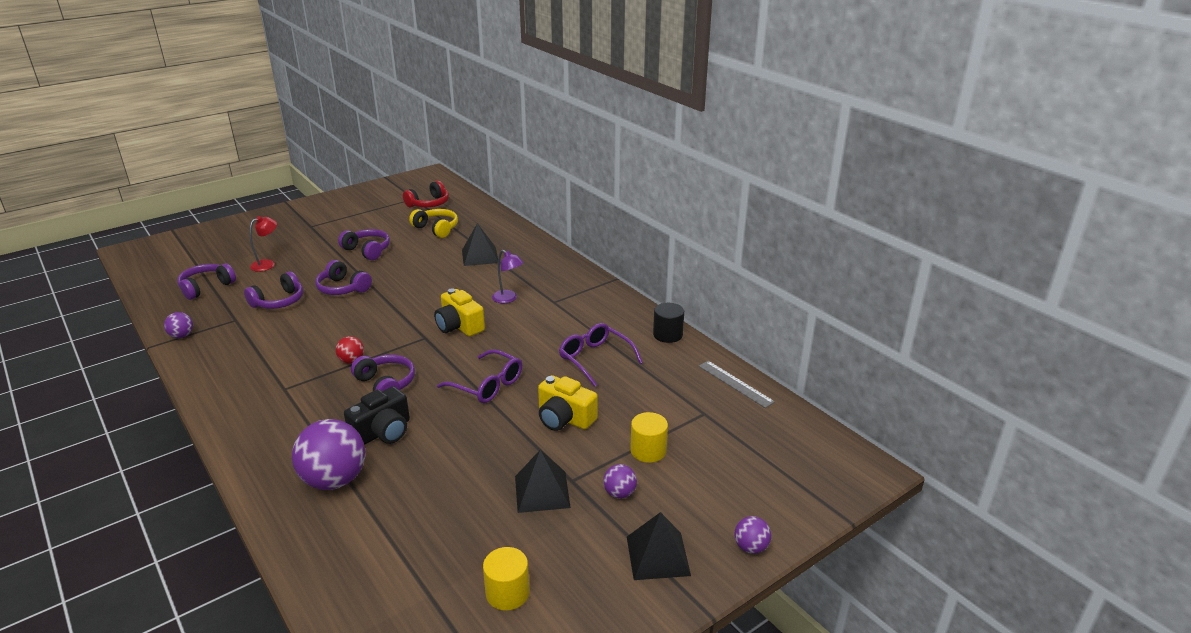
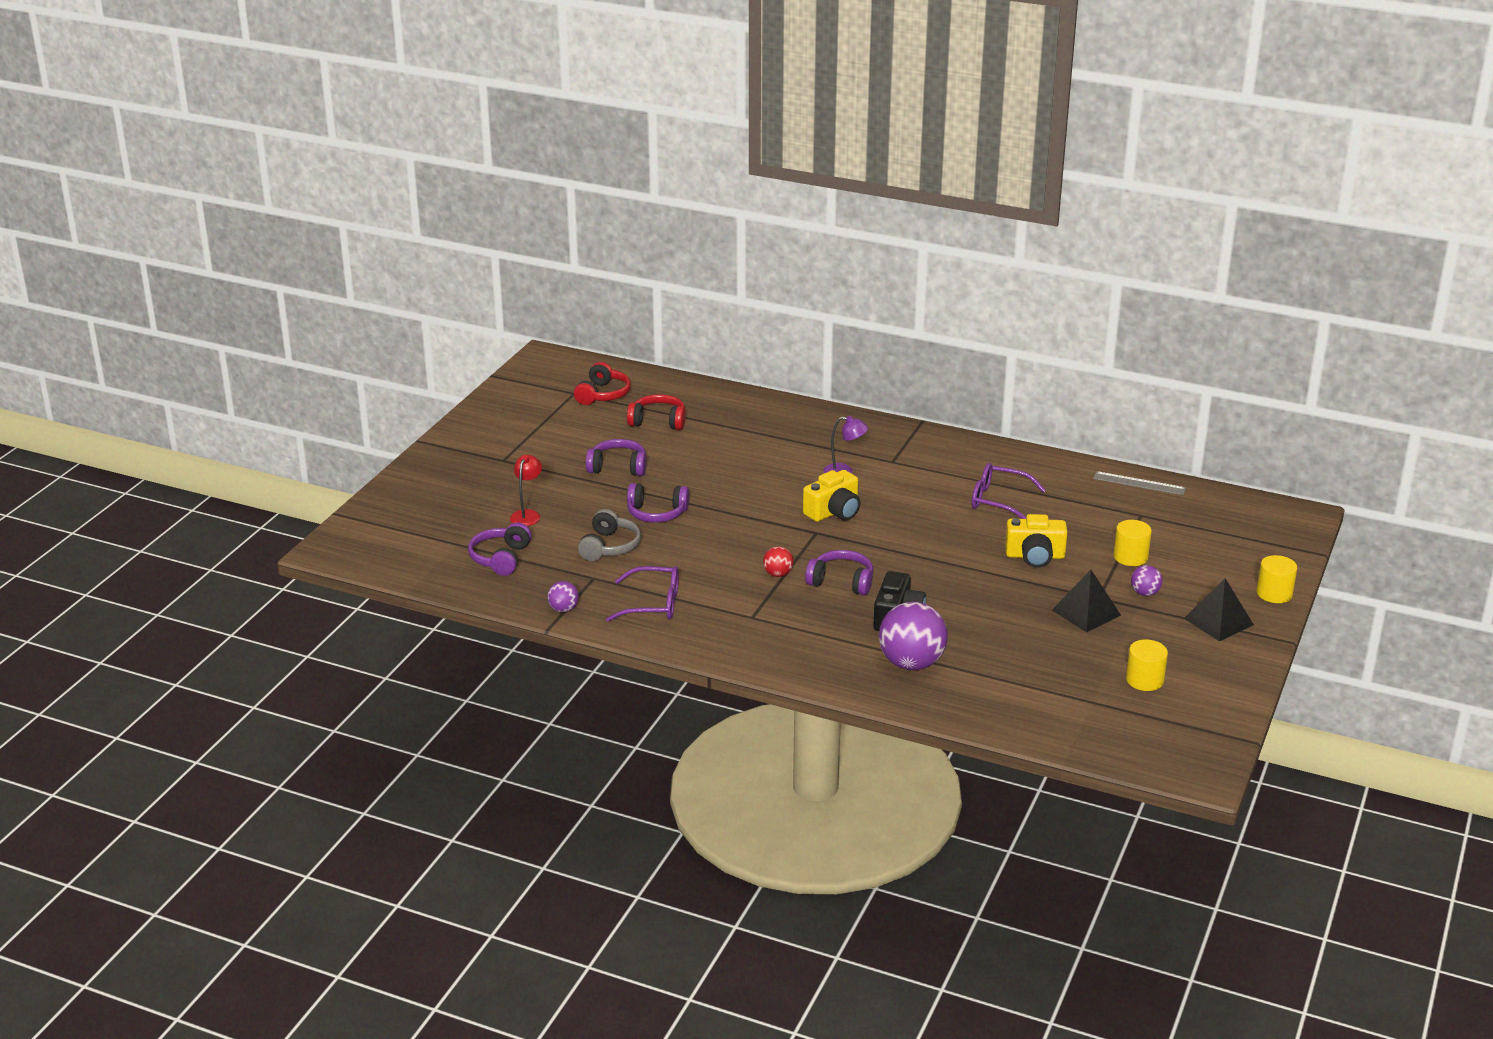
camera: 30 degrees left, 0 degrees up
purple headphones [244,272,303,309] -> grey headphones [578,509,641,561]
yellow headphones [409,209,458,238] -> red headphones [627,394,686,430]
yellow camera [434,288,485,336] -> yellow camera turned 60 degrees counterclockwise [803,470,860,522]
purple glasses [437,349,522,403] -> purple glasses moved to [606,566,679,622]
black pyramid [462,223,498,266] -> none
black cylinder [653,303,684,343] -> none
purple ball [734,516,771,554] -> yellow cylinder [1256,555,1297,603]

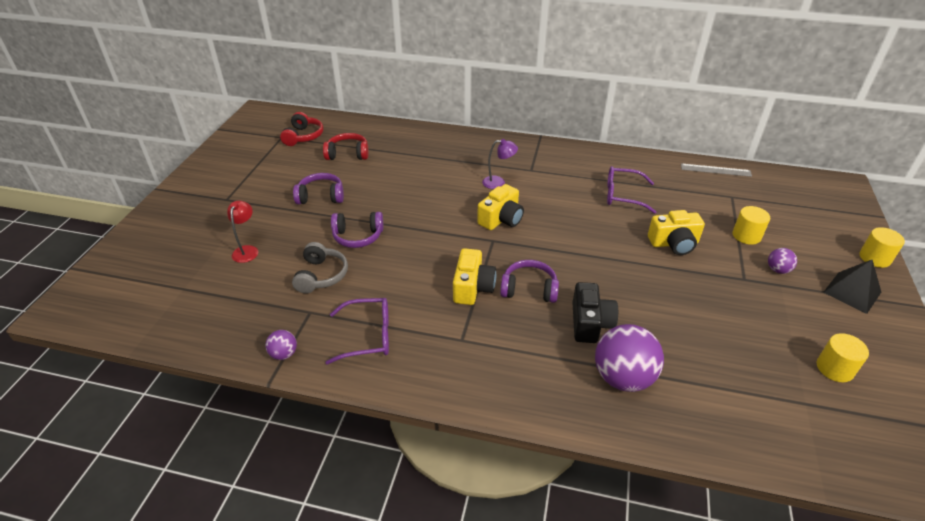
camera: 10 degrees left, 10 degrees up
purple headphones [468,523,532,576] -> none
red ball [763,546,794,577] -> yellow camera [453,248,496,305]
black pyramid [1052,570,1121,632] -> none

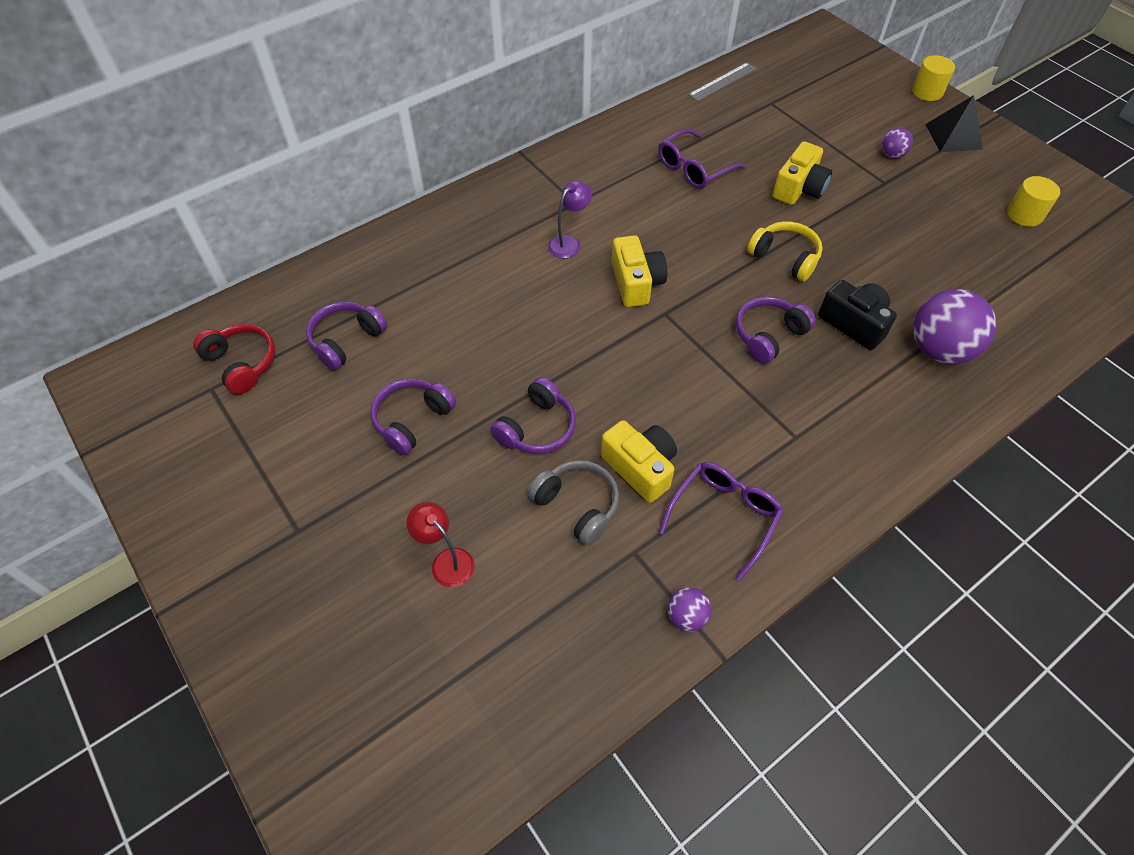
camera: 50 degrees left, 15 degrees up
red headphones [323,133,369,160] -> purple headphones [306,302,387,370]
yellow camera [453,248,496,305] -> yellow camera moved to [601,420,677,503]
yellow cylinder [732,206,770,245] -> none
none -> yellow headphones [747,221,823,281]

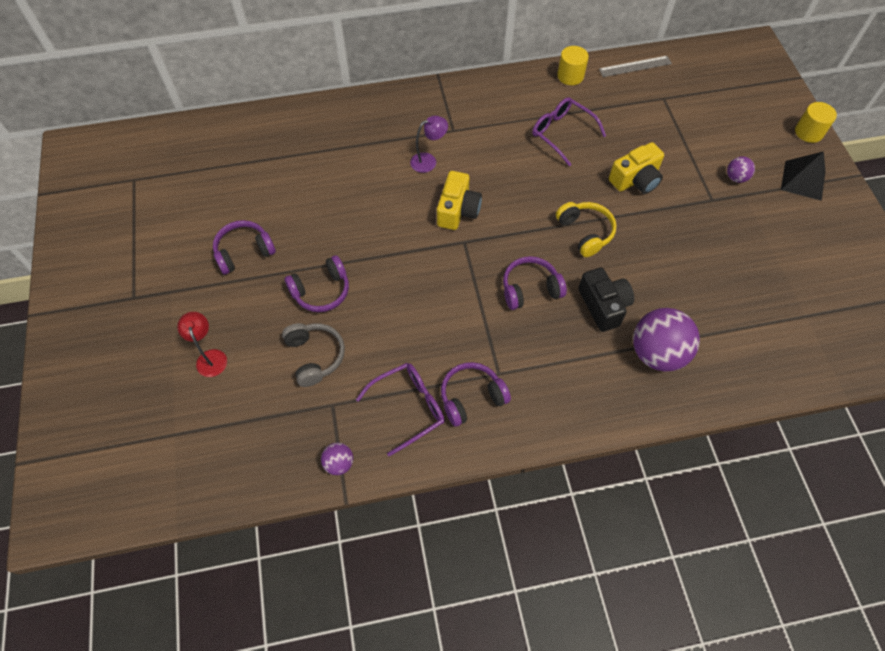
camera: 25 degrees right, 5 degrees up
red headphones [193,324,275,394] -> none
purple headphones [306,302,387,370] -> purple headphones moved to [441,362,511,427]
yellow camera [601,420,677,503] -> none
purple glasses [658,129,746,189] -> purple glasses turned 60 degrees clockwise [532,97,606,167]
yellow cylinder [1007,176,1060,227] -> yellow cylinder moved to [557,46,589,85]

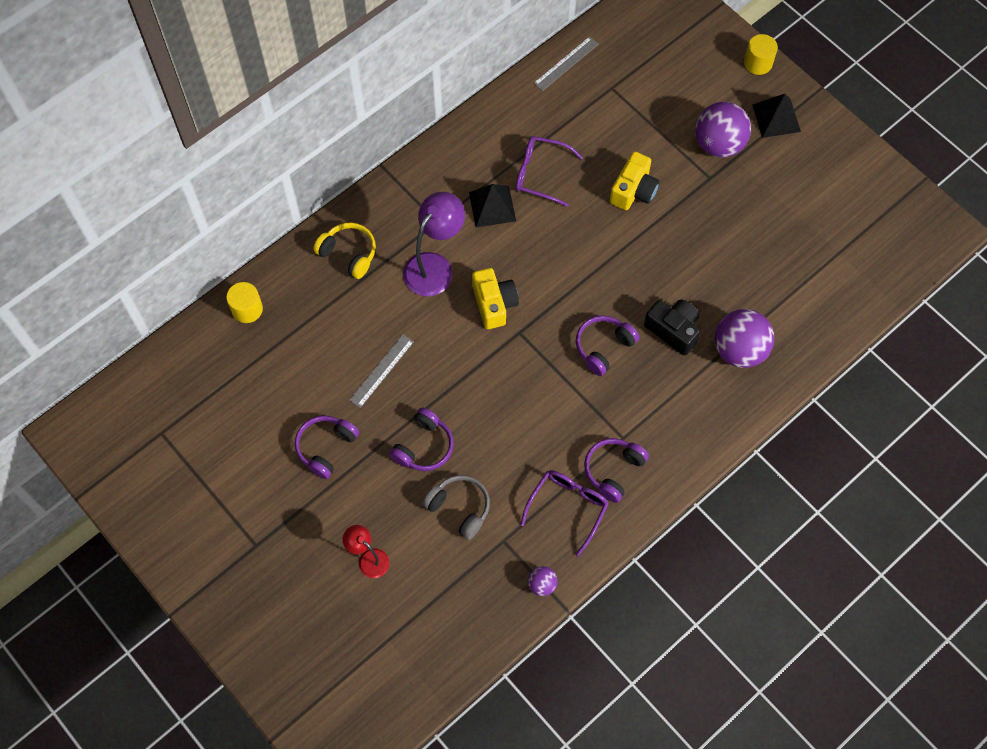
camera: 30 degrees left, 5 degrees up
purple lamp [410,116,448,173] -> purple lamp [403,192,465,296], size x1.77
yellow headphones [556,202,617,257] -> yellow headphones moved to [313,223,376,279]
yellow cylinder [557,46,589,85] -> yellow cylinder moved to [226,282,263,323]
purple ball [727,156,755,183] -> purple ball [695,102,751,158], size x2.10
none -> grey ruler [349,334,414,408]
none -> black pyramid [469,184,516,227]

